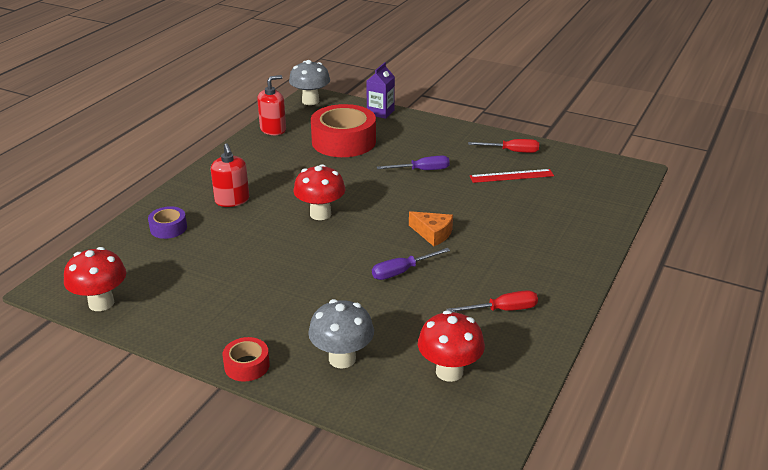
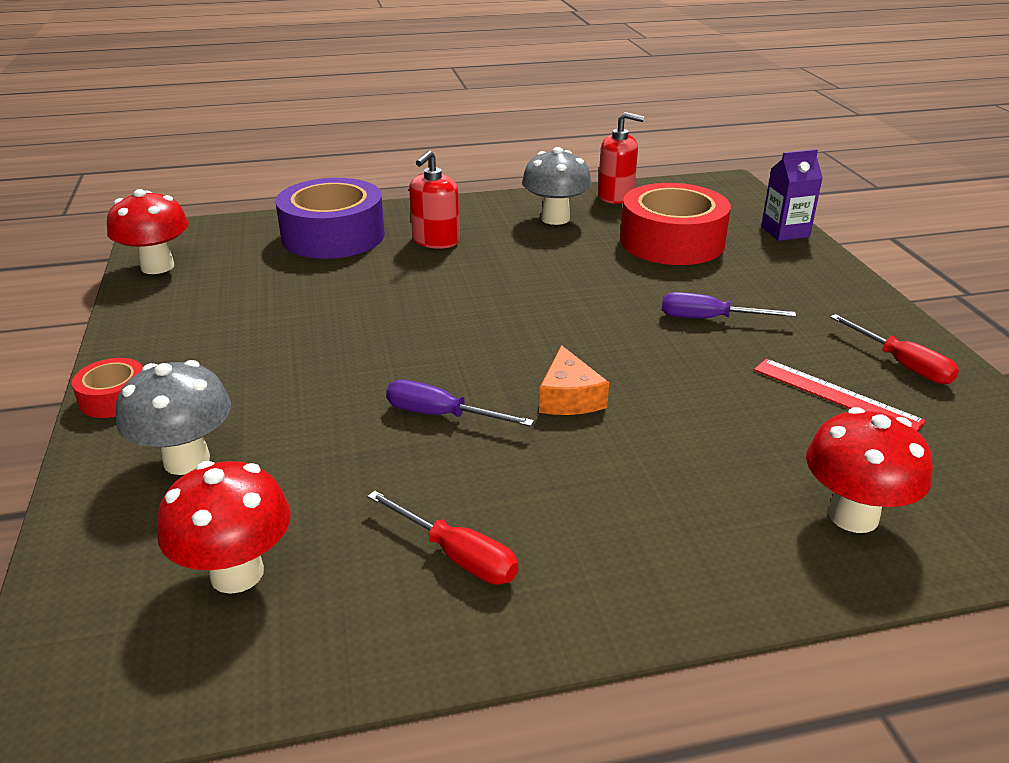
camera: 50 degrees right, 0 degrees up
purple tape [148,206,187,239] -> purple tape [275,178,385,259], size x2.09
grey mushroom [289,60,330,105] -> grey mushroom moved to [522,147,592,225]
red mushroom [294,164,345,220] -> red mushroom moved to [806,407,933,533]
purple screwdriver [377,156,450,170] -> purple screwdriver turned 150 degrees clockwise [662,292,796,318]

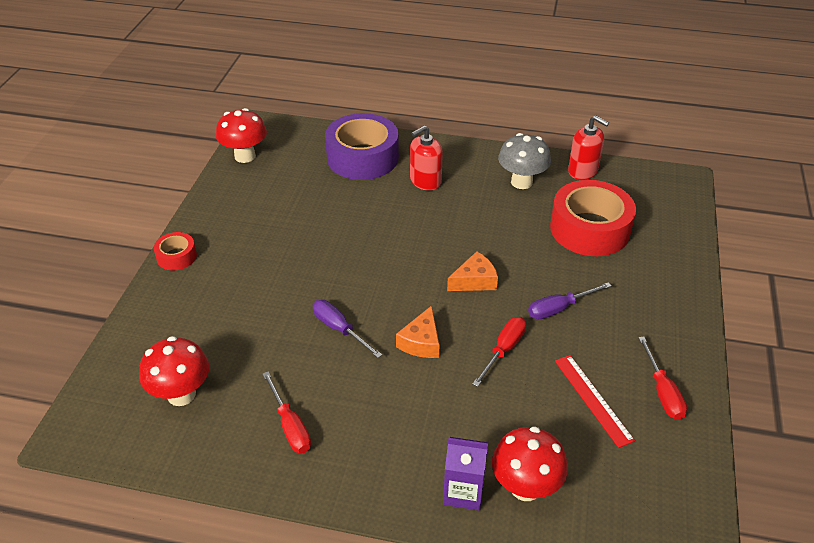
camera: 25 degrees right, 10 degrees up
grey mushroom [116,360,231,475] -> none
purple screwdriver [662,292,796,318] -> purple screwdriver turned 60 degrees counterclockwise [528,282,612,319]
purple carton [761,149,823,241] -> purple carton moved to [443,437,488,511]
none -> orange cheese [447,251,498,291]
none -> red screwdriver [472,317,526,387]

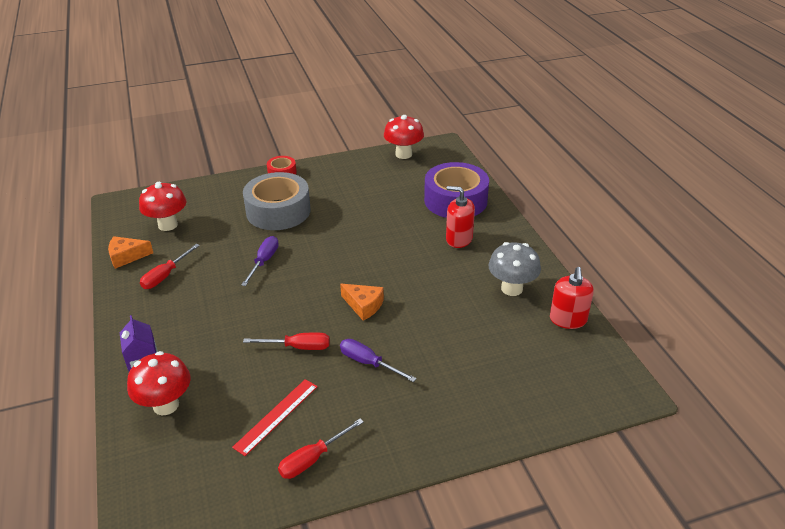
camera: 60 degrees right, 5 degrees down
orange cheese [396,306,440,358] -> orange cheese moved to [108,236,153,269]
red tape [550,180,636,256] -> none
none -> grey tape [243,172,311,230]

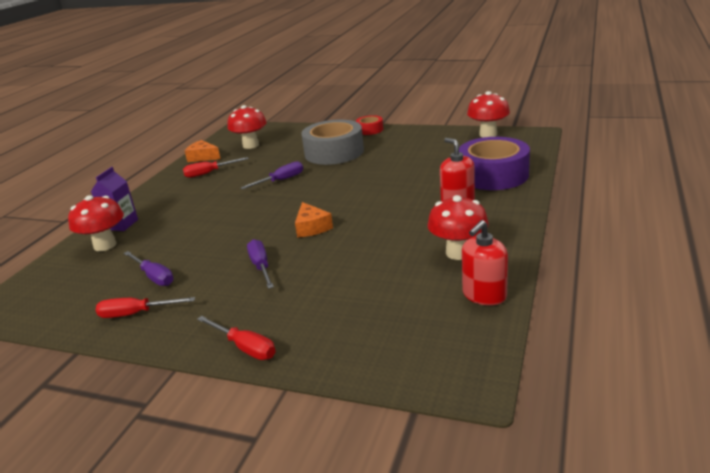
camera: 40 degrees right, 10 degrees down
red ruler [232,379,318,456] -> purple screwdriver [124,251,174,286]
red screwdriver [243,333,330,350] -> red screwdriver moved to [197,316,276,360]
grey mushroom [489,242,541,296] -> red mushroom [427,195,489,260]

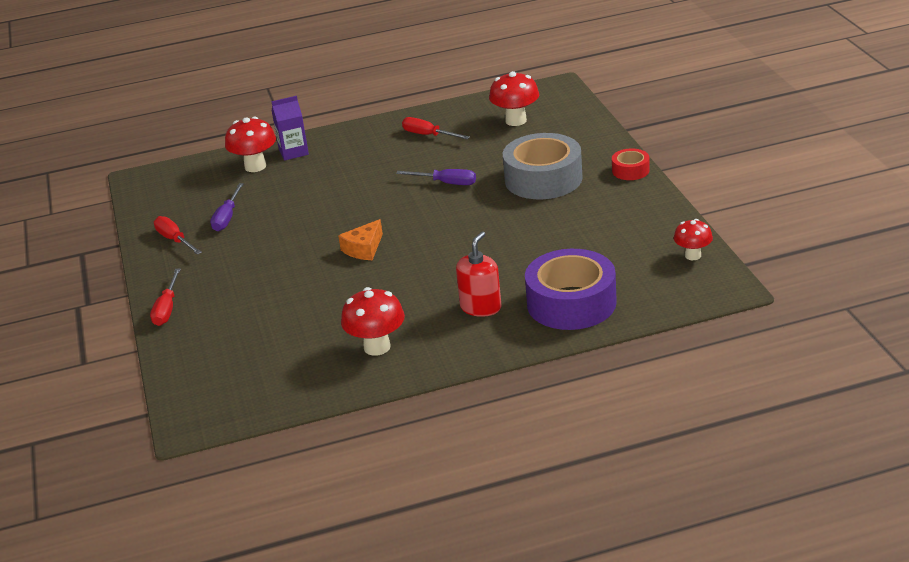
camera: 55 degrees right, 5 degrees up
orange cheese [185,140,220,162] -> none
purple screwdriver [247,239,274,289] -> none
red soap dispenser [462,220,508,306] -> none
red mushroom [467,91,510,138] -> red mushroom [674,219,713,260], size x0.64

